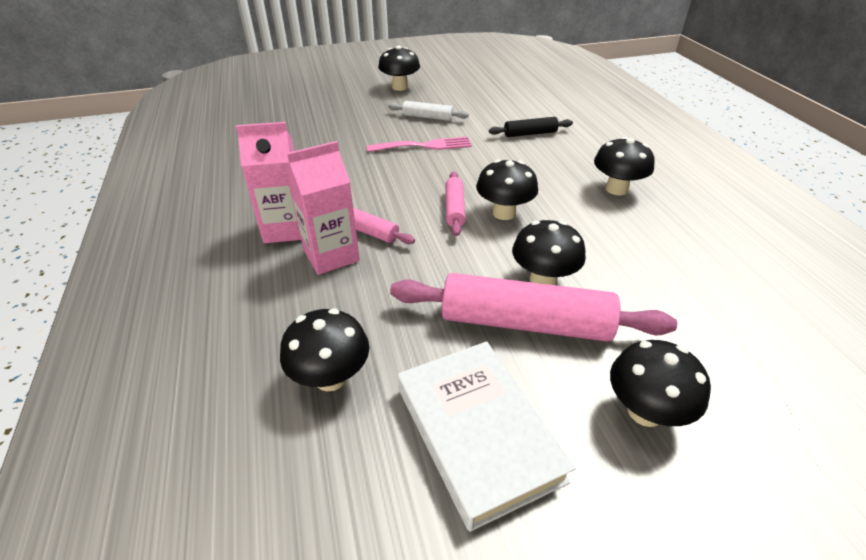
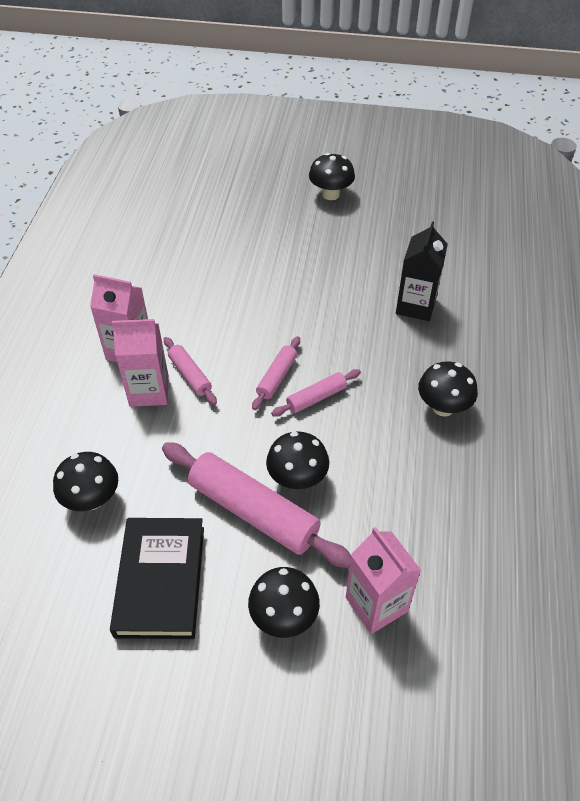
camera: 25 degrees right, 10 degrees up
pink fork [367,137,472,152] -> none
white rolling pin [388,101,469,121] -> none
white book [398,341,576,532] -> black book [110,518,204,639]
black mushroom [476,159,538,220] -> pink rolling pin [271,369,361,417]
black rolling pin [489,117,573,137] -> black carton [396,221,448,321]
none -> pink carton [346,527,421,634]

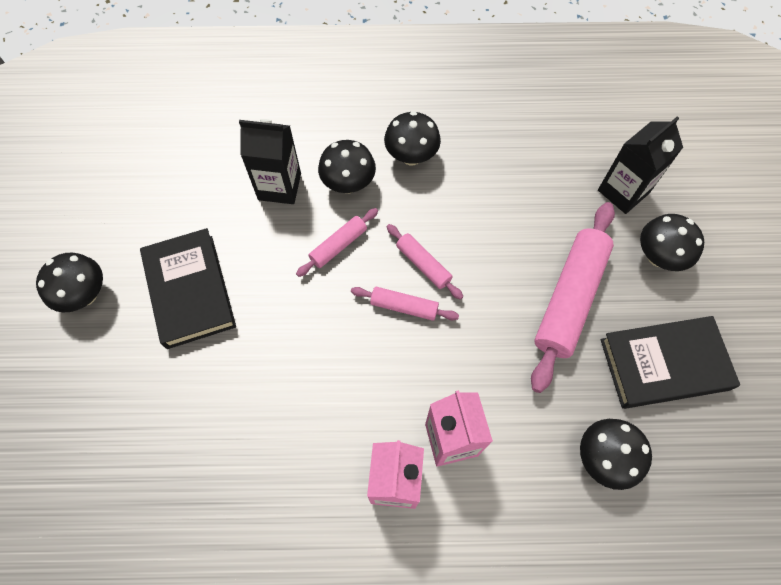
camera: 100 degrees left, 15 degrees up
pink rolling pin [164,337,217,405] -> pink rolling pin moved to [296,208,378,277]
black mushroom [266,431,329,489] -> black mushroom moved to [318,140,376,193]
pink carton [346,527,421,634] -> black carton [598,116,683,214]
none -> black book [140,228,236,349]

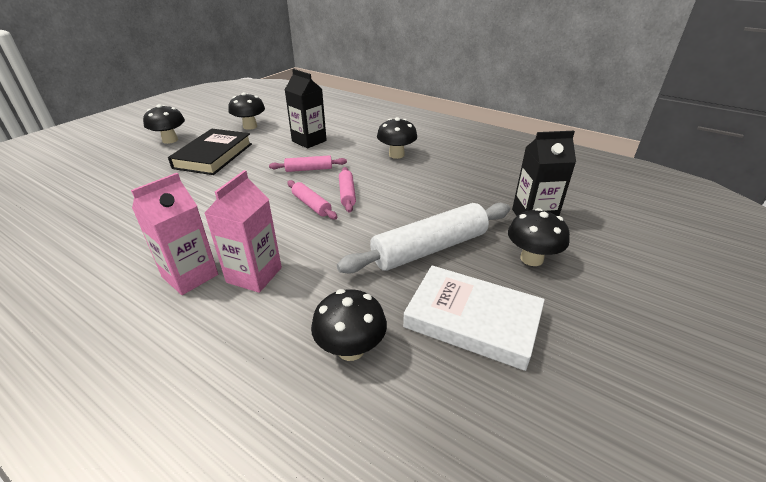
camera: 35 degrees right, 30 degrees down
black mushroom [318,140,376,193] -> black mushroom moved to [228,92,265,130]
pink rolling pin [531,202,615,393] -> white rolling pin [337,203,510,274]
black book [600,316,740,409] -> white book [403,265,545,371]

